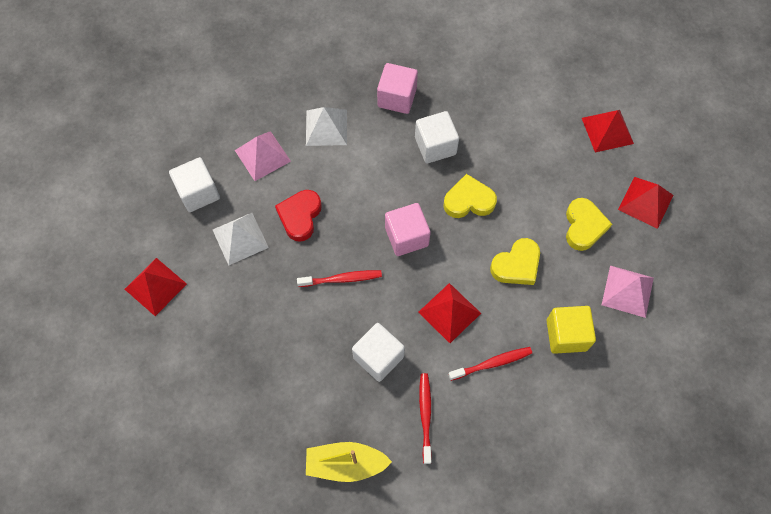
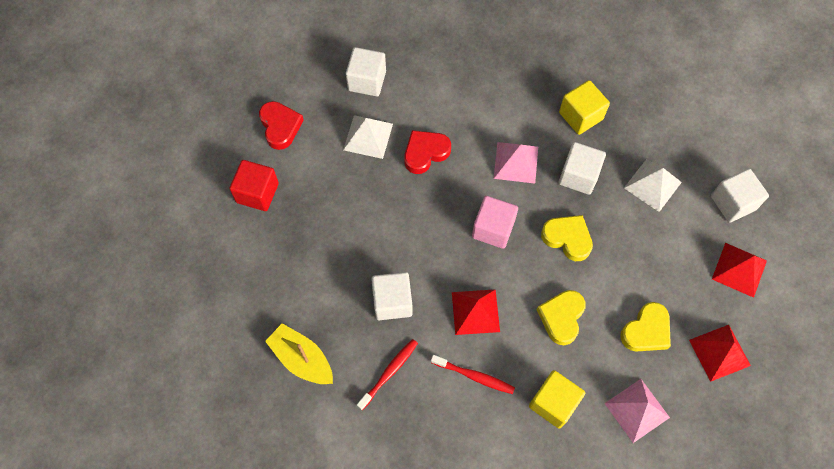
camera: 40 degrees right, 0 degrees up
red pyramid [125,258,187,316] -> red heart [259,101,304,150]
pink pyramid [235,131,291,181] -> pink pyramid moved to [494,142,538,184]
red toothbrush [297,270,382,287] -> none
white pyramid [306,107,347,146] -> white pyramid moved to [624,159,682,212]
pink cube [377,63,418,114] -> yellow cube [559,80,610,135]
yellow heart [490,238,540,285] -> yellow heart turned 105 degrees clockwise [537,290,586,345]
none -> red cube [229,160,279,211]
none -> white cube [711,169,769,223]

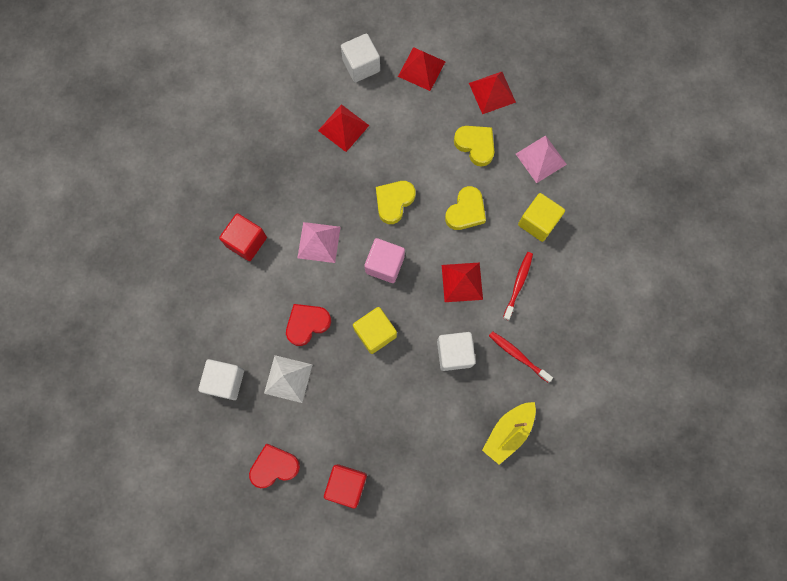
camera: 90 degrees left, 10 degrees up
red heart [404,130,451,174] -> red heart turned 90 degrees clockwise [286,304,331,346]
yellow heart [537,290,586,345] -> yellow heart turned 75 degrees counterclockwise [445,186,486,230]
yellow cube [559,80,610,135] -> yellow cube moved to [353,307,397,354]
white cube [559,142,606,195] -> none
white pyramid [624,159,682,212] -> red pyramid [318,104,369,152]
none -> red cube [219,213,267,261]

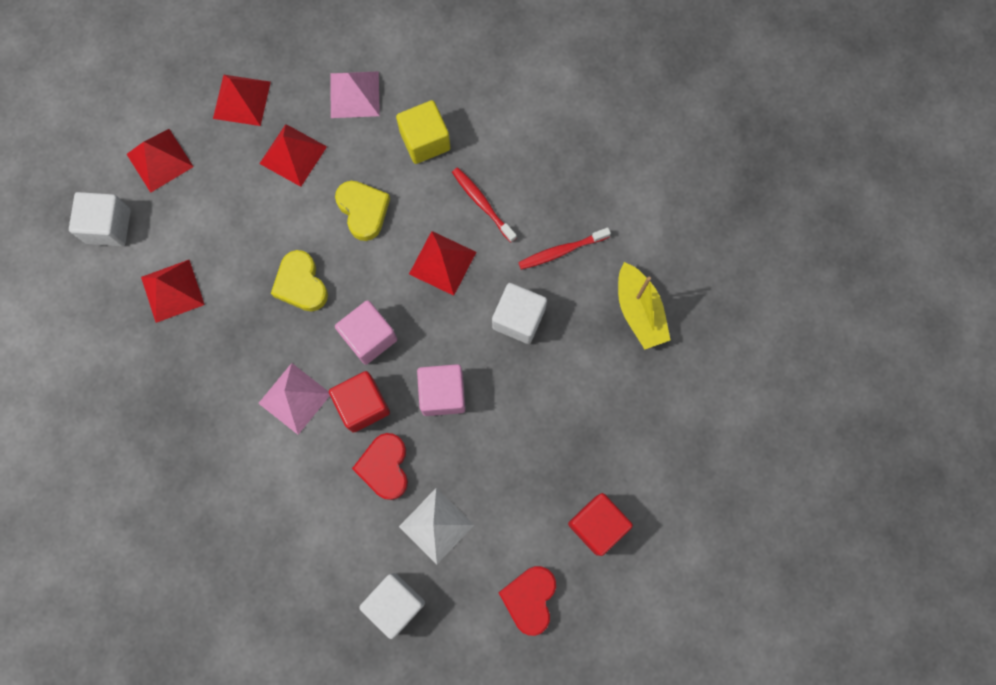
camera: 60 degrees left, 0 degrees up
red cube [219,213,267,261] -> red cube moved to [329,371,390,433]
yellow cube [353,307,397,354] -> pink cube [417,364,465,416]
yellow heart [454,126,495,167] -> red pyramid [259,124,327,187]

